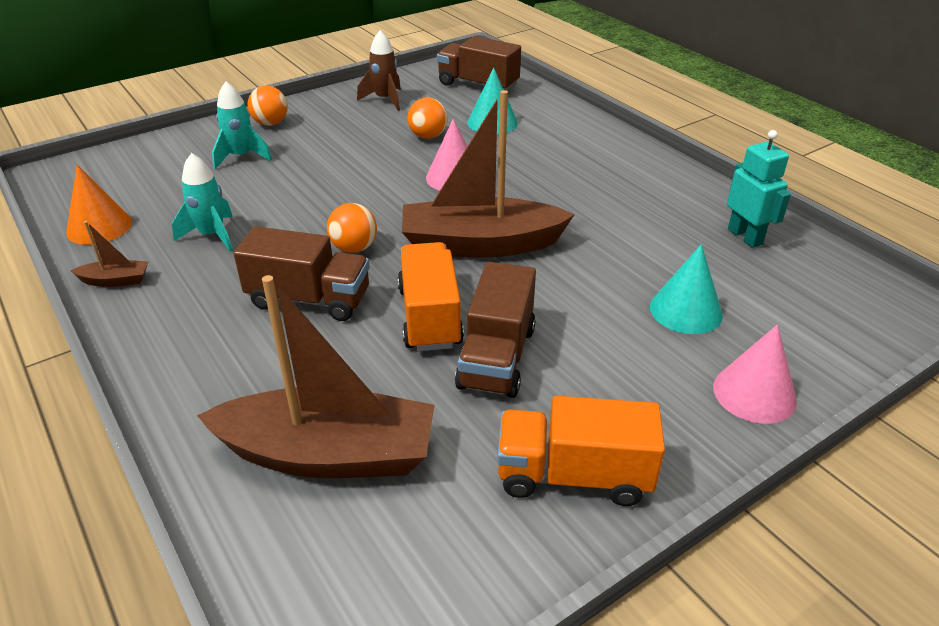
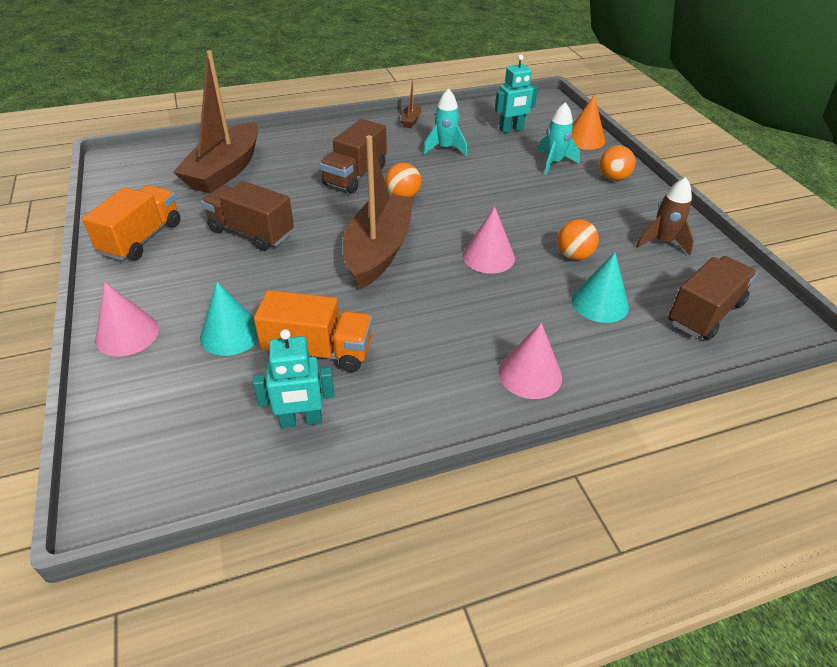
camera: 105 degrees right, 5 degrees up
orange cone [66,165,132,245] -> orange cone moved to [572,95,605,150]
orange truck [398,242,464,351] -> orange truck moved to [254,290,373,372]
none -> turquoise robot [495,54,538,133]
none -> pink cone [498,323,562,399]

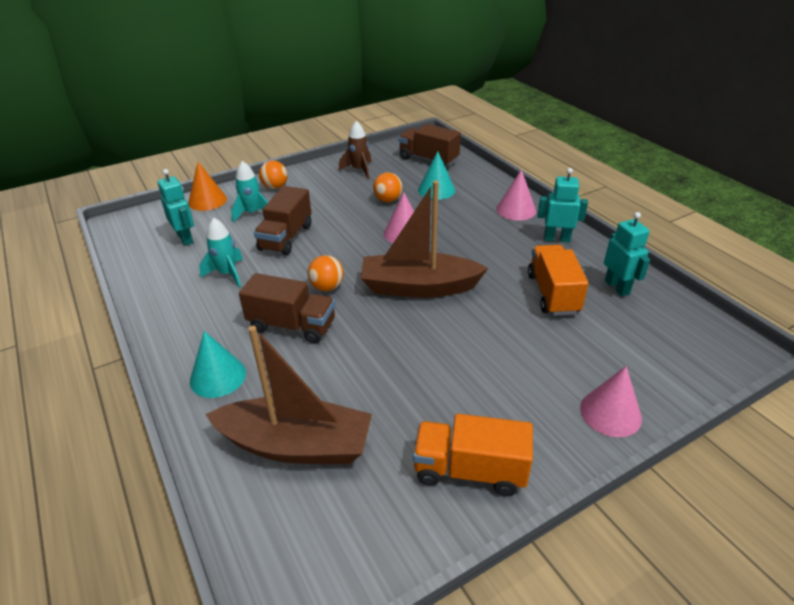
camera: 100 degrees left, 5 degrees down
turquoise cone [200,282,258,356] -> turquoise cone moved to [190,331,246,398]
brown truck [201,181,294,251] -> brown truck moved to [254,186,311,255]
brown boat [401,78,421,128] -> none
none -> turquoise robot [538,168,588,242]

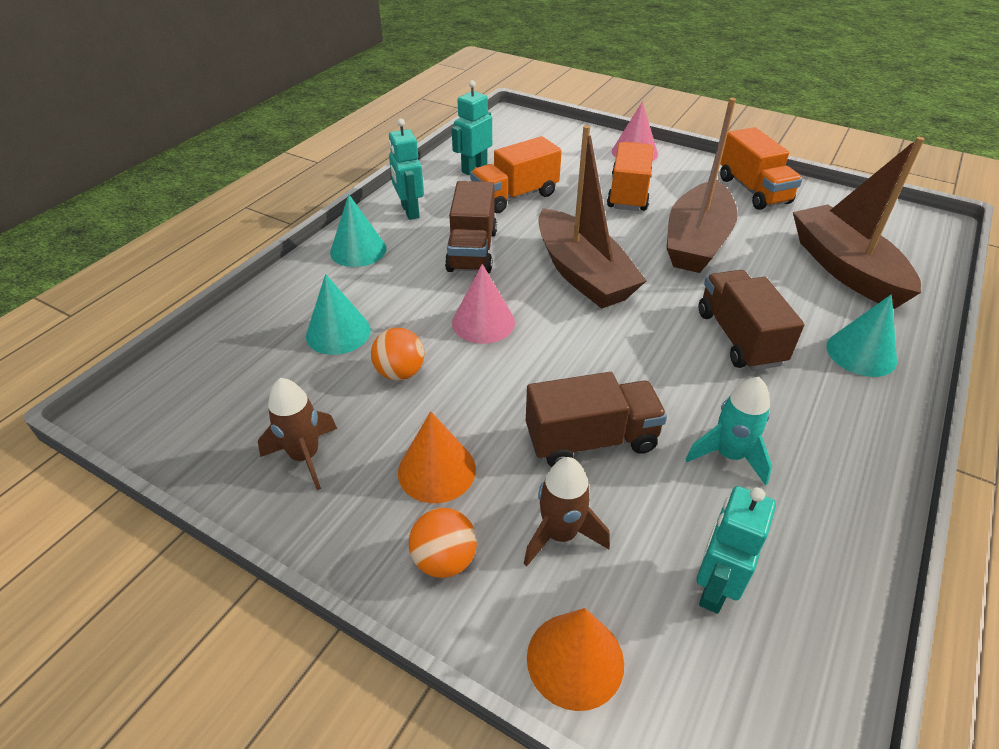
camera: 120 degrees left, 5 degrees up
turquoise rocket [231,161,268,222] -> brown rocket [524,457,610,567]
orange ball [308,255,344,291] -> none
brown truck [398,124,461,166] -> brown truck moved to [445,181,497,273]
pink cone [496,169,536,221] -> turquoise cone [330,194,387,267]
none -> orange cone [398,411,476,503]
none -> orange truck [607,142,654,211]
none -> brown boat [666,98,738,273]

